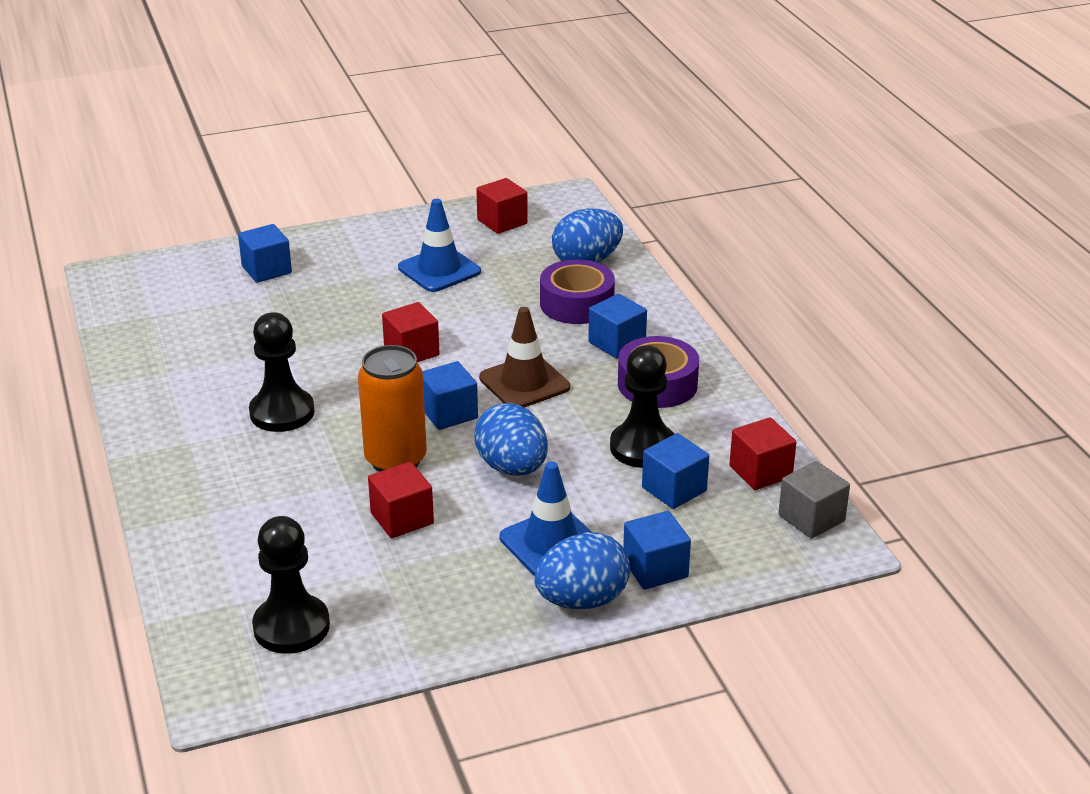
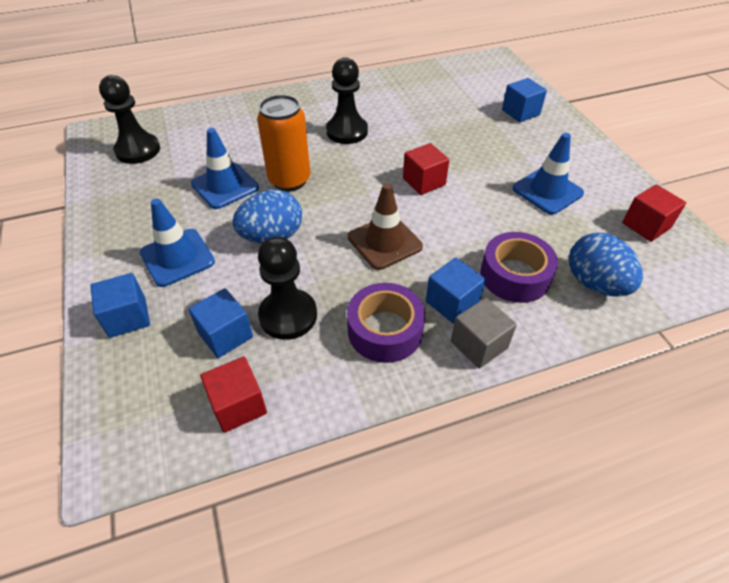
camera: 90 degrees right, 15 degrees up
red cube [368,462,434,538] -> blue traffic cone [191,128,259,209]
blue cube [422,361,478,430] -> none
blue egg [534,532,630,609] -> none
grey cube [778,461,850,539] -> grey cube moved to [451,298,517,369]

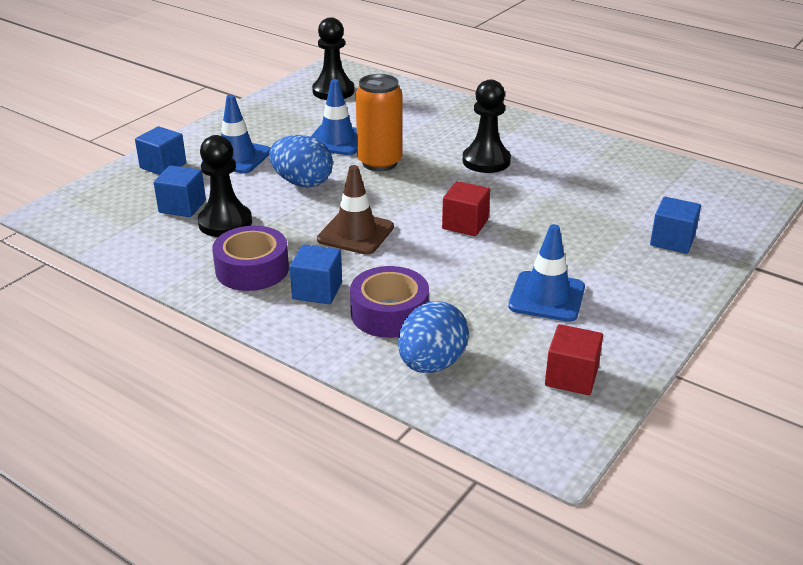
camera: 55 degrees right, 15 degrees down
red cube [200,357,267,433] -> none
grey cube [451,298,517,369] -> none

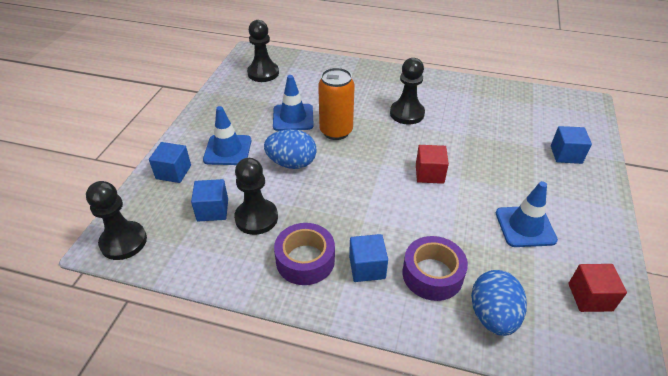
camera: 20 degrees left, 10 degrees up
brown traffic cone [317,165,394,255] -> none
none -> black pawn [86,181,147,260]

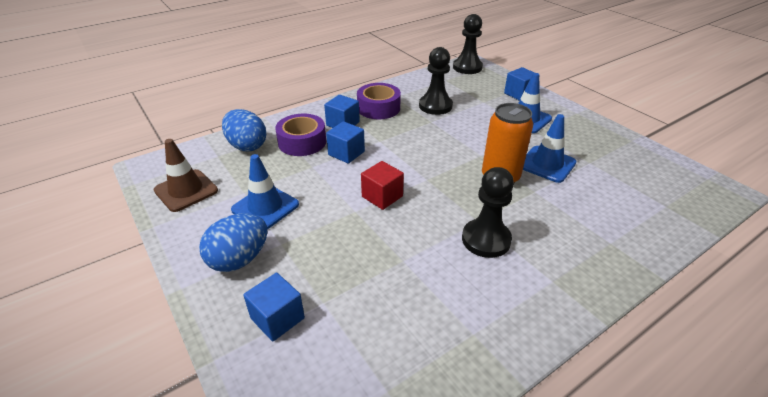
camera: 130 degrees right, 5 degrees down
blue cube [191,179,228,221] -> blue cube moved to [326,121,365,164]
black pawn [247,20,279,82] -> none
blue egg [264,129,316,169] -> blue egg moved to [199,213,267,272]
red cube [568,264,627,312] -> brown traffic cone [153,139,218,212]

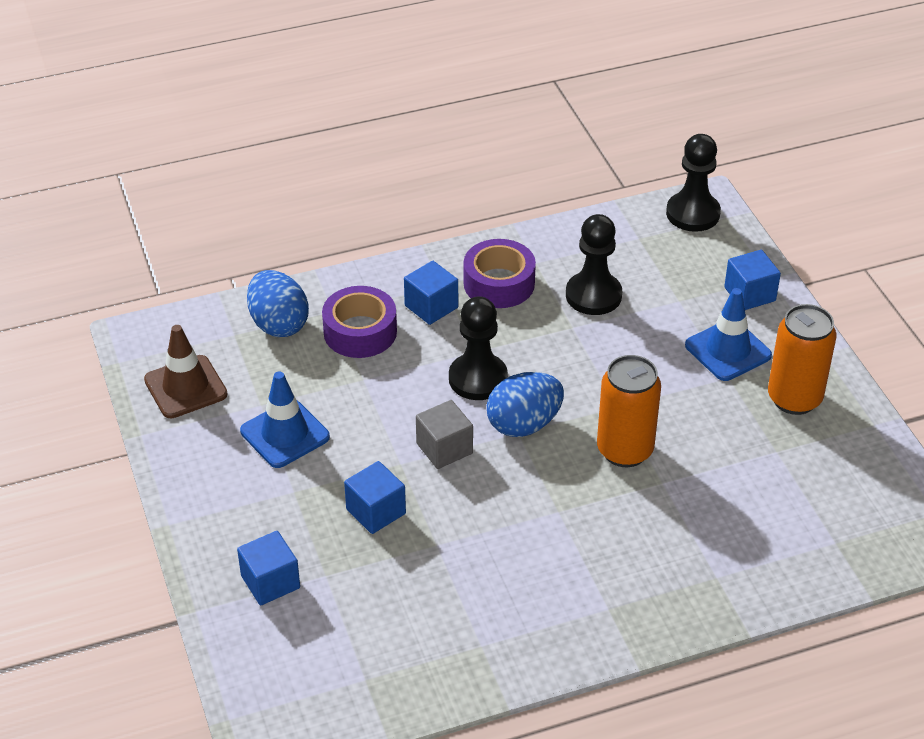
camera: 15 degrees right, 5 degrees up
blue egg [199,213,267,272] -> blue egg moved to [487,372,564,437]
blue cube [326,121,365,164] -> blue cube moved to [344,461,406,534]
red cube [361,161,404,210] -> grey cube [416,400,473,469]
black pawn [462,167,514,258] -> black pawn moved to [449,296,508,400]
blue traffic cone [523,114,576,183] -> none
none -> orange can [768,304,836,415]

